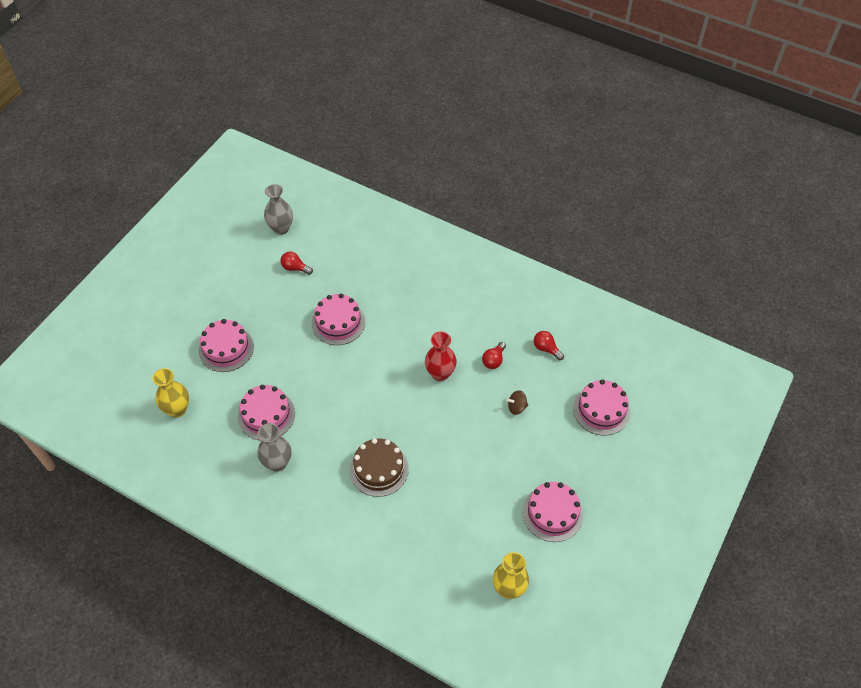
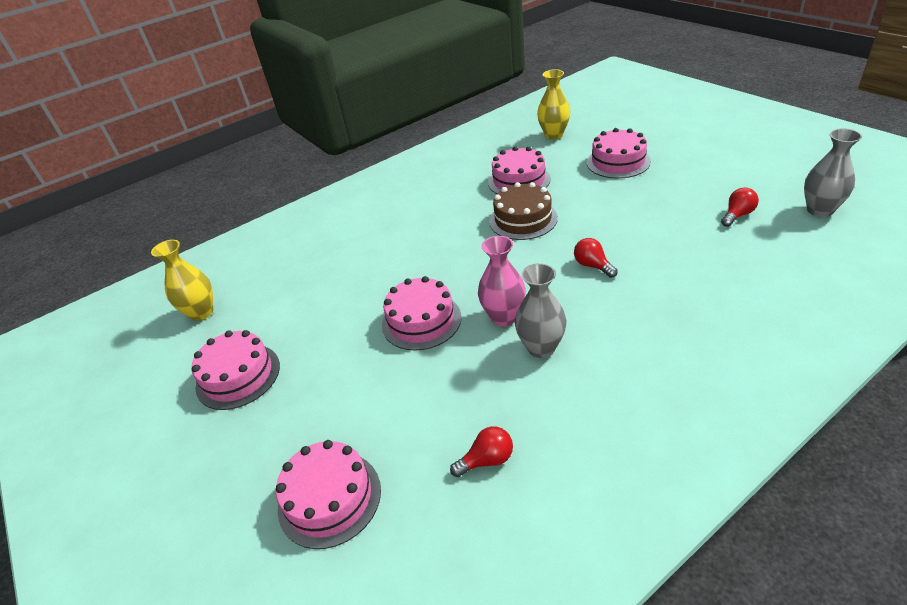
camera: 120 degrees right, 15 degrees down
grey vase [257,423,291,472] -> grey vase moved to [515,263,567,358]
pink cake [312,294,365,345] -> pink cake moved to [382,276,461,351]
brown cake [350,438,409,497] -> brown cake moved to [489,182,558,240]
red vase [425,332,457,381] -> pink vase [478,236,526,326]
red light bulb [482,342,506,369] -> red light bulb moved to [574,238,618,278]
brown spinning top [506,390,528,415] -> none

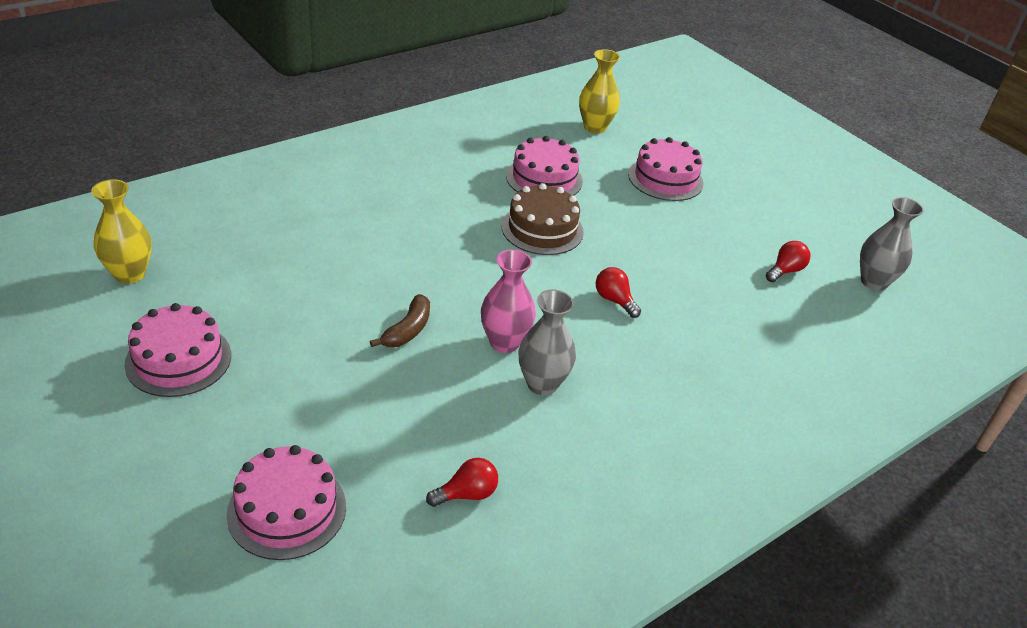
camera: 10 degrees left, 0 degrees up
pink cake [382,276,461,351] -> brown banana [370,294,430,347]

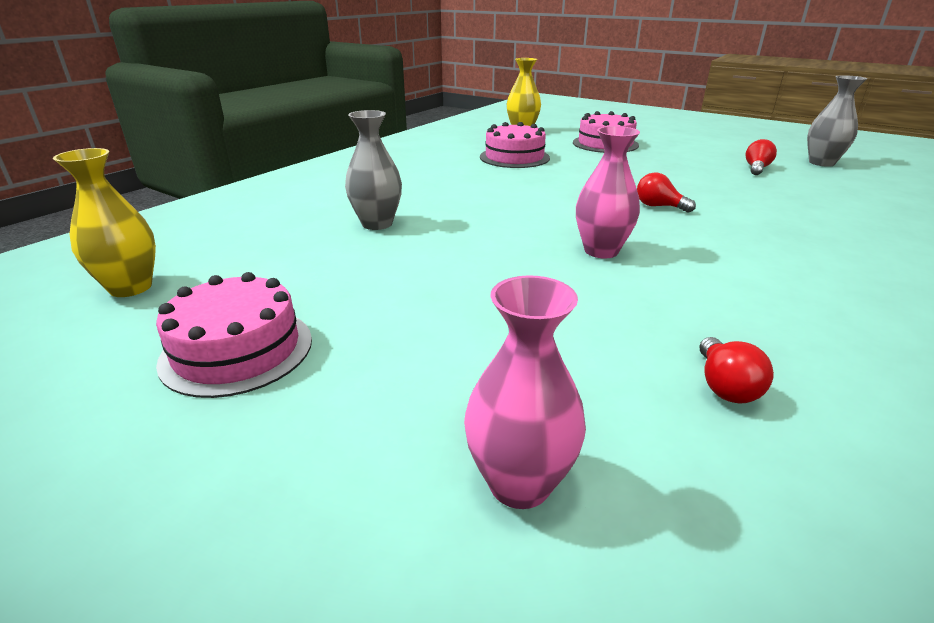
camera: 15 degrees left, 10 degrees down
pink cake [227,445,346,560] -> pink vase [464,275,586,509]
brown banana [370,294,430,347] -> none
red light bulb [426,458,498,507] -> red light bulb turned 135 degrees clockwise [700,337,774,404]
brown cake [501,183,584,255] -> none
grey vase [519,289,576,395] -> grey vase moved to [345,110,402,230]

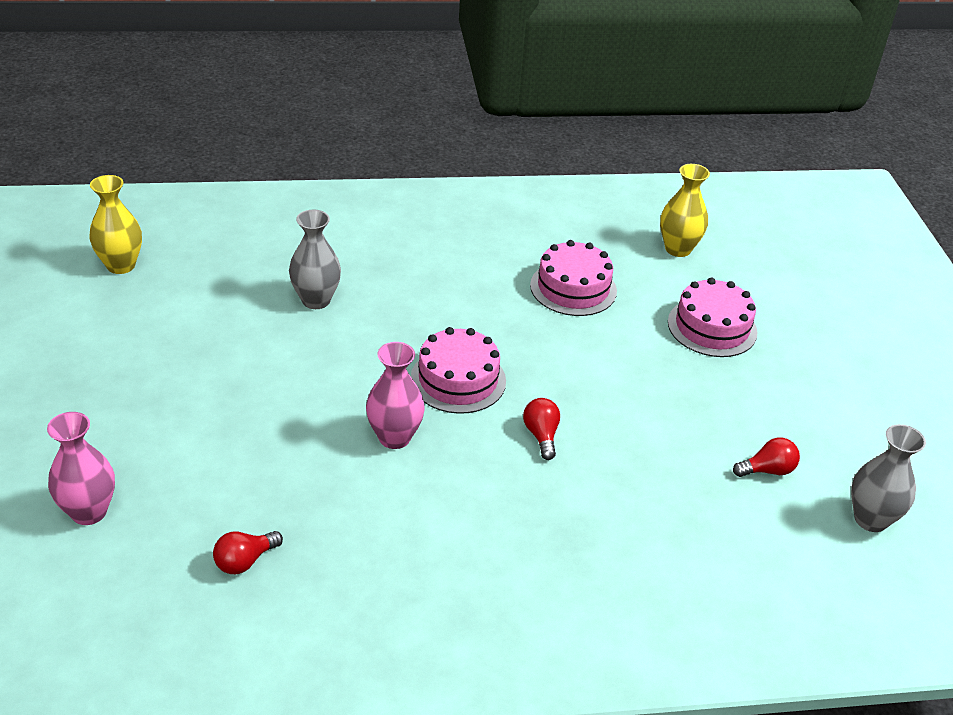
camera: 45 degrees right, 10 degrees up
pink cake [156,272,312,398] -> pink cake moved to [411,327,506,414]

